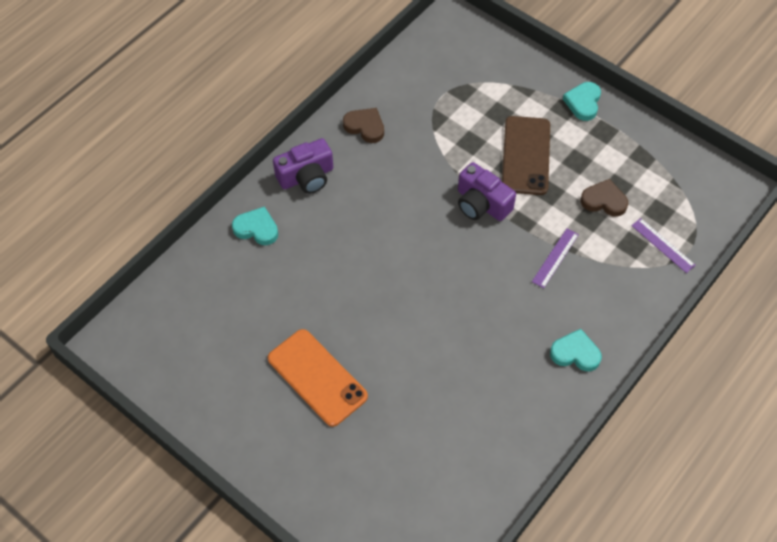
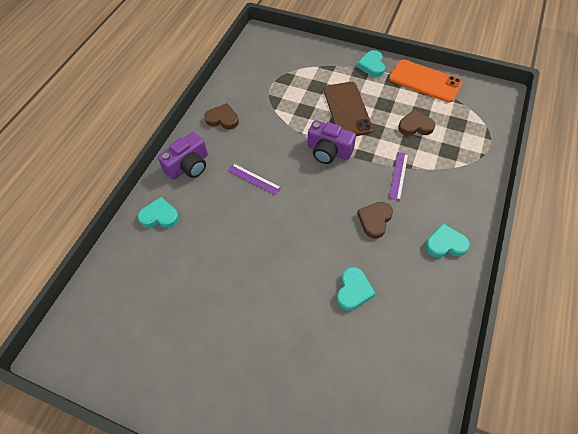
camera: 15 degrees left, 0 degrees up
orange phone [268,329,368,427] -> orange phone moved to [389,59,463,103]
purple ruler [631,218,696,273] -> purple ruler moved to [227,163,281,195]
none -> turquoise heart [337,267,376,310]
none -> brown heart [357,202,393,239]

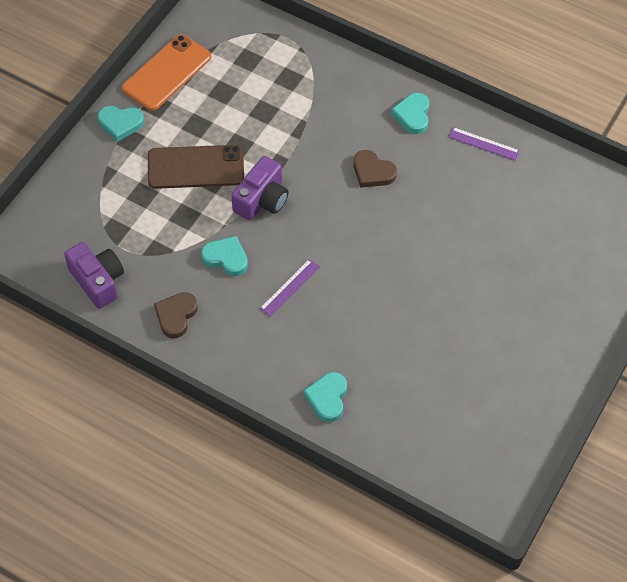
camera: 85 degrees left, 0 degrees up
purple camera [158,132,208,180] -> purple camera moved to [64,242,124,309]
turquoise heart [337,267,376,310] -> turquoise heart moved to [201,236,248,276]
purple ruler [389,152,408,201] -> purple ruler moved to [448,127,520,161]
brown heart [398,110,435,136] -> none

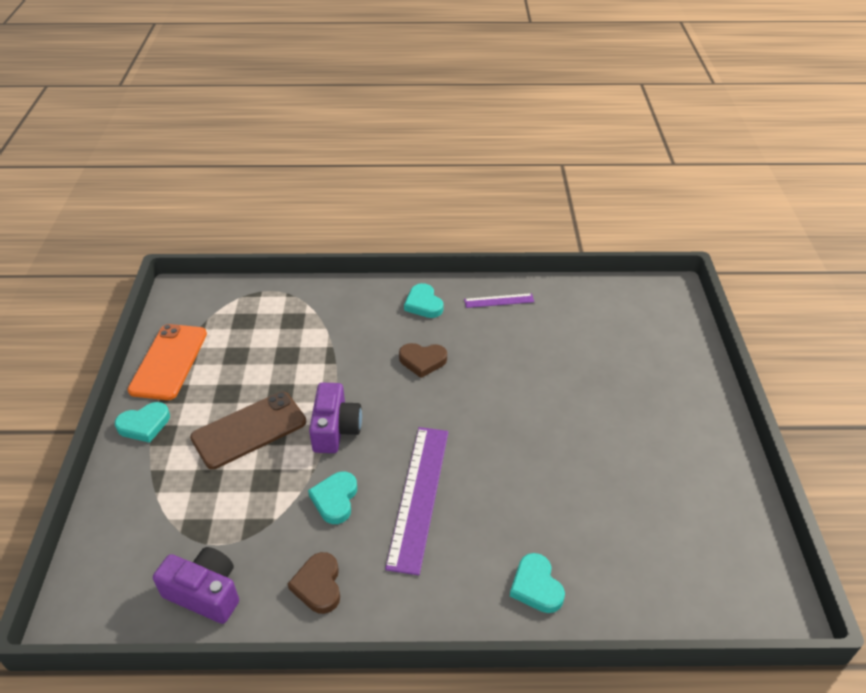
camera: 30 degrees left, 15 degrees down
turquoise heart [201,236,248,276] -> turquoise heart turned 75 degrees counterclockwise [308,472,357,524]
purple ruler [259,259,320,316] -> purple ruler [385,427,449,575], size x1.99

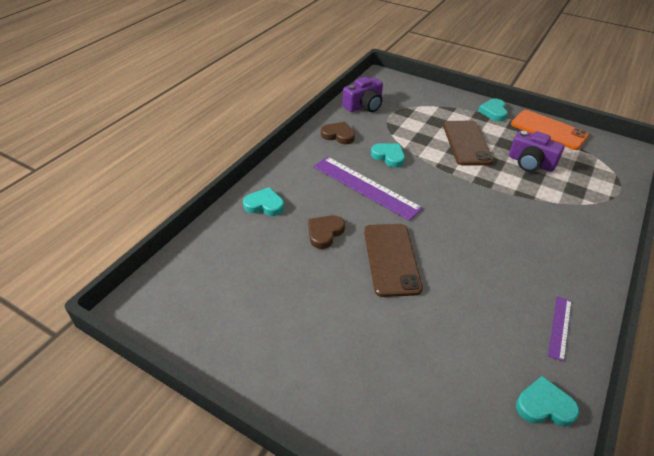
camera: 120 degrees right, 0 degrees up
purple camera [309,383,362,453] -> purple camera moved to [509,130,565,172]
brown heart [399,343,447,378] -> brown heart moved to [308,215,345,249]
turquoise heart [404,283,443,318] -> turquoise heart moved to [516,376,579,427]
none -> brown phone [364,224,423,297]

